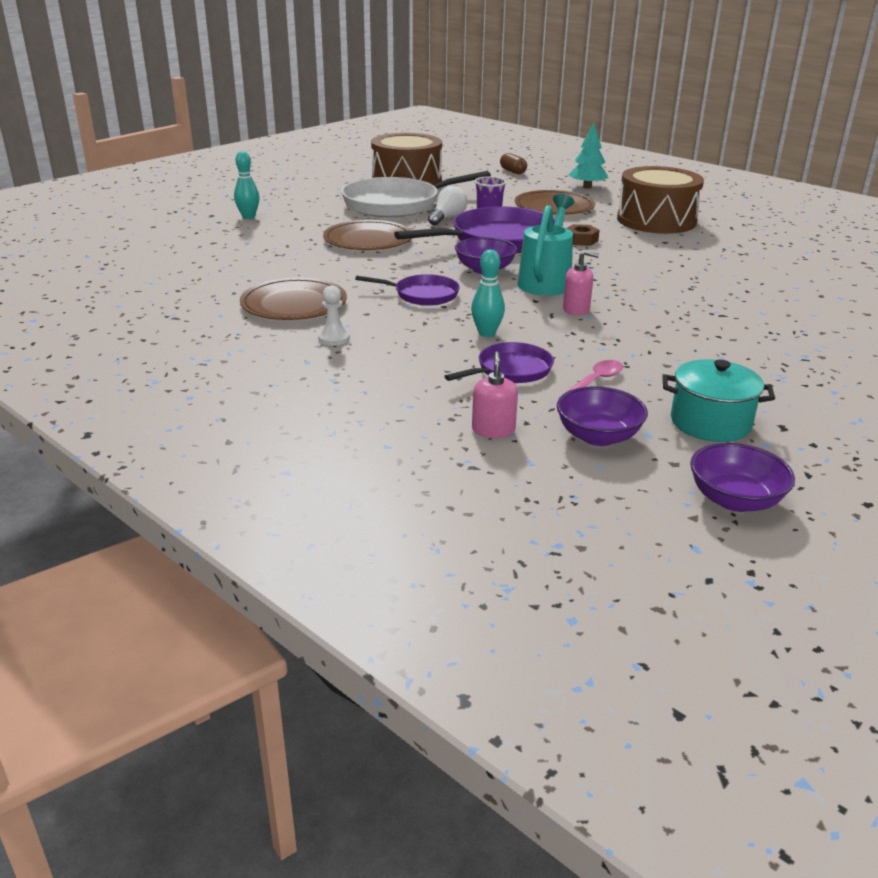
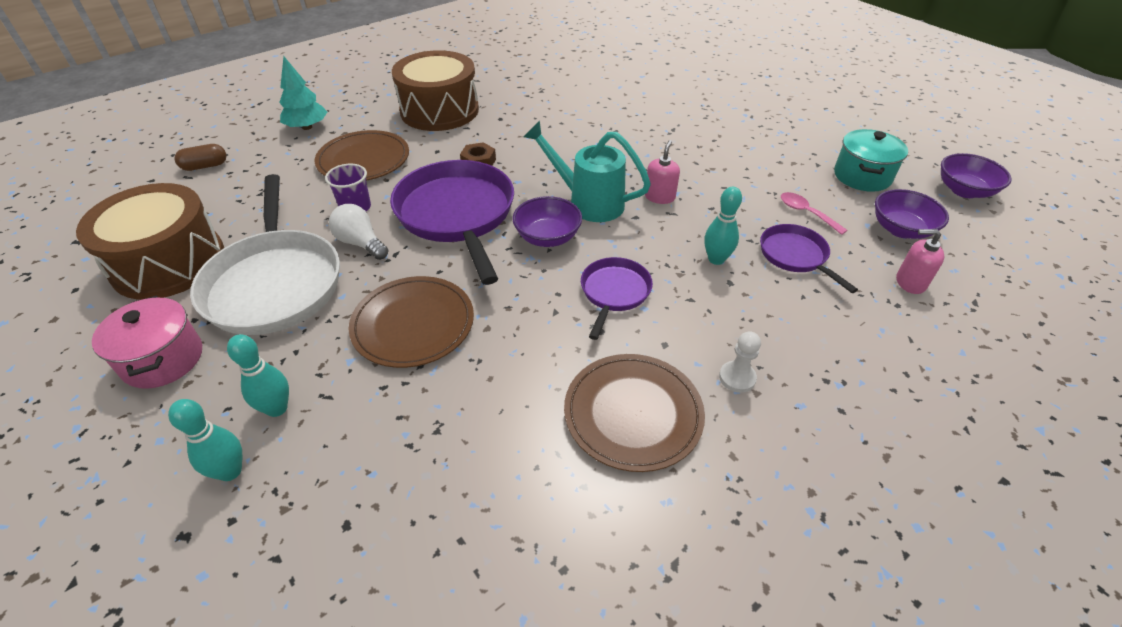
camera: 80 degrees left, 15 degrees up
none -> pink pot [92,296,202,389]
none -> turquoise bowling pin [227,334,289,417]

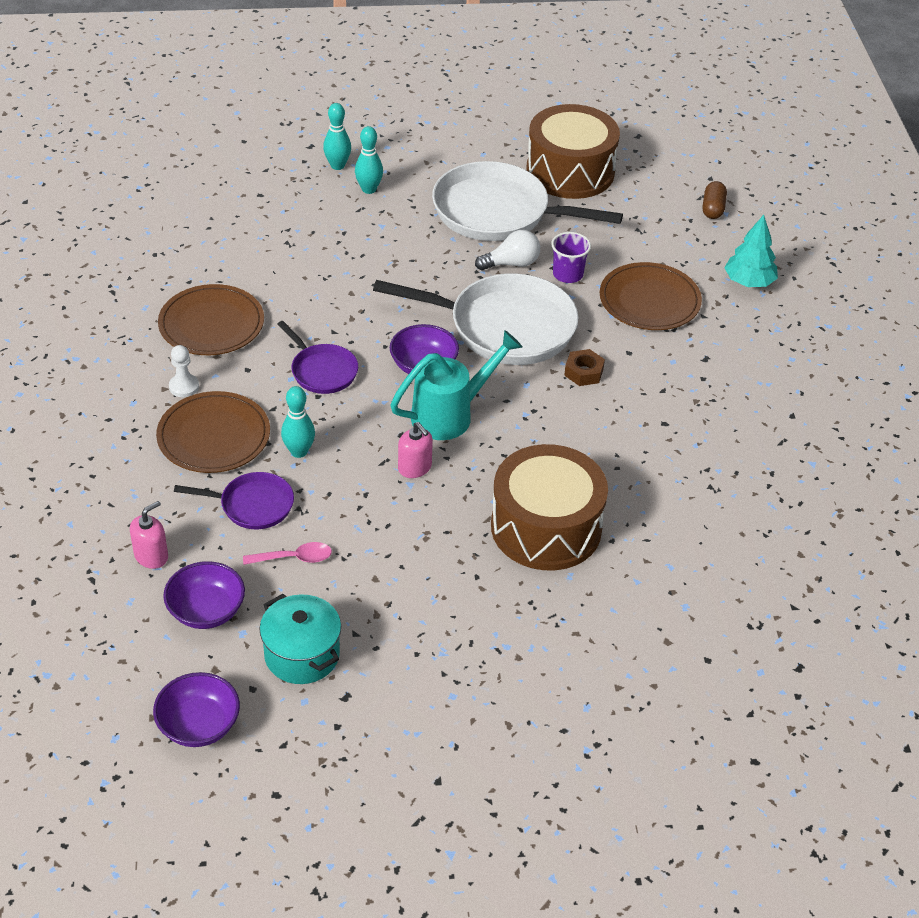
camera: 120 degrees right, 0 degrees up
pink pot [92,296,202,389] -> none
brown plate [349,276,474,368] -> brown plate moved to [156,391,270,473]
purple pan [390,160,514,285] -> white pan [373,273,578,365]
brown drum [392,50,479,131] -> brown drum moved to [491,444,608,570]

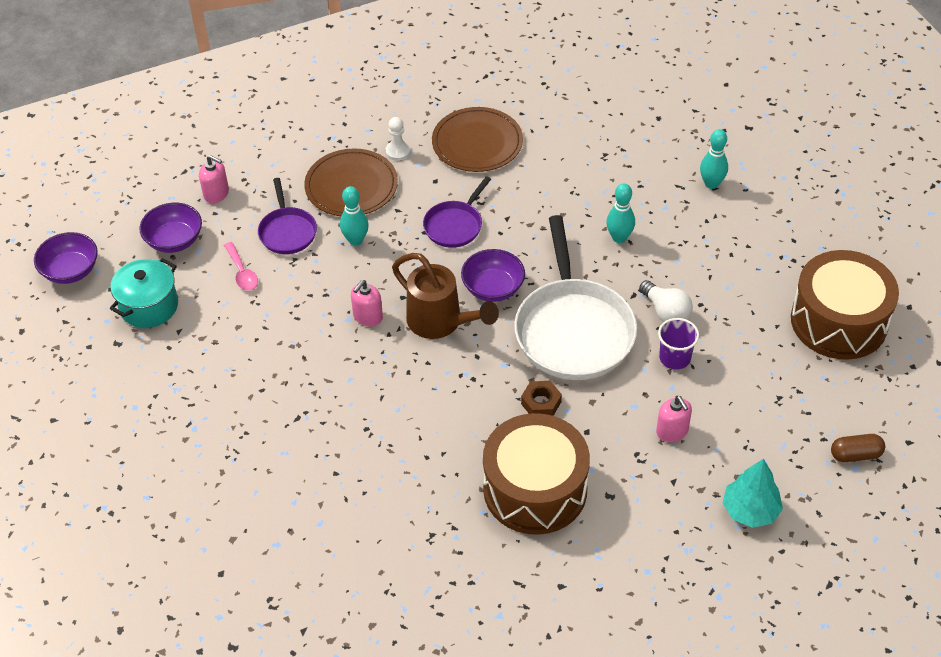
camera: 75 degrees right, 5 degrees up
turquoise bowling pin [323,103,351,170] -> turquoise bowling pin moved to [606,183,635,243]
turquoise watering can [390,330,523,440] -> brown watering can [392,253,499,339]
white pan [432,161,623,241] -> none
brown drum [491,444,608,570] -> brown drum moved to [483,413,590,535]
brown plate [600,262,702,330] -> pink soap dispenser [656,396,692,442]

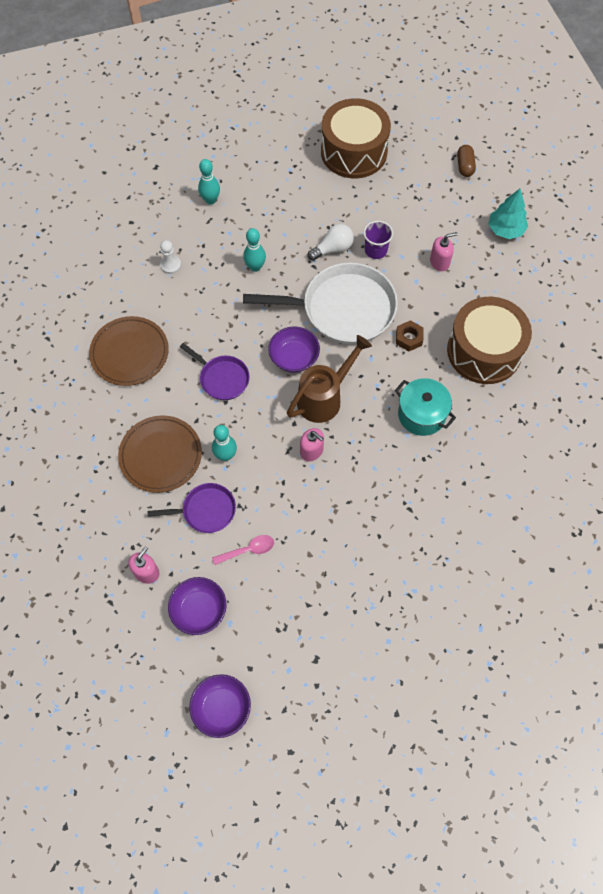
camera: 85 degrees left, 15 degrees up
turquoise pot [110,258,178,328] -> turquoise pot moved to [395,378,456,436]
white pawn [385,117,410,161] -> white pawn moved to [160,240,181,274]

